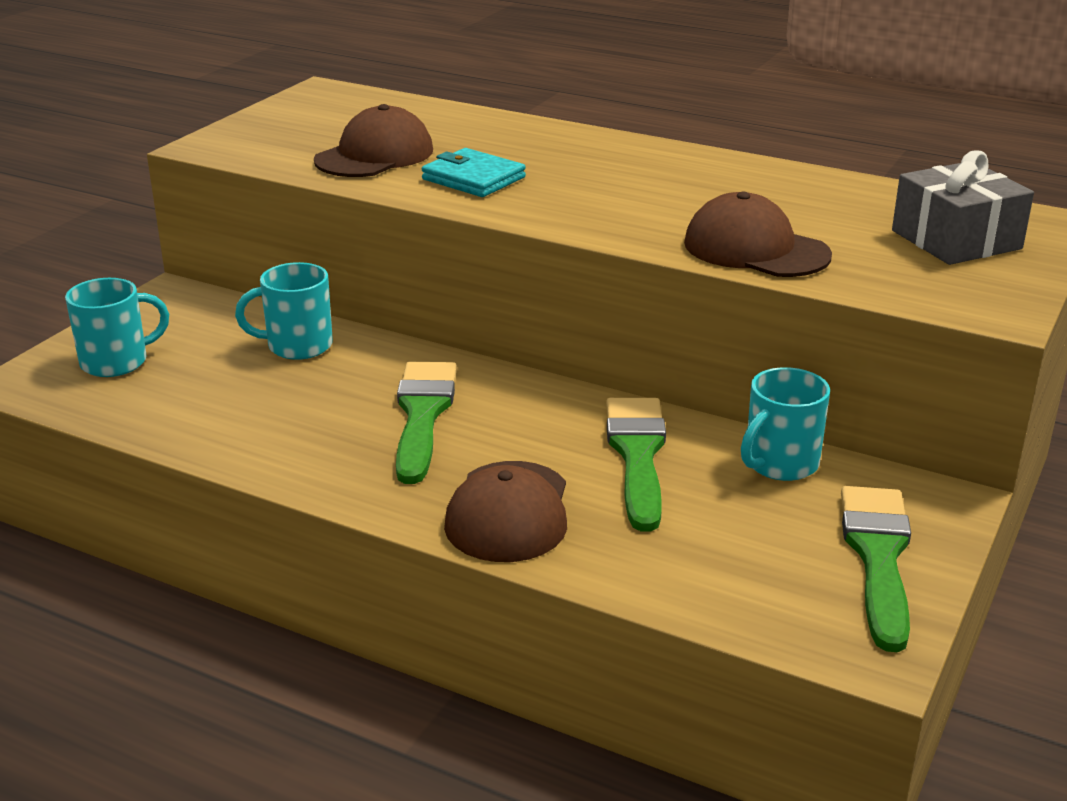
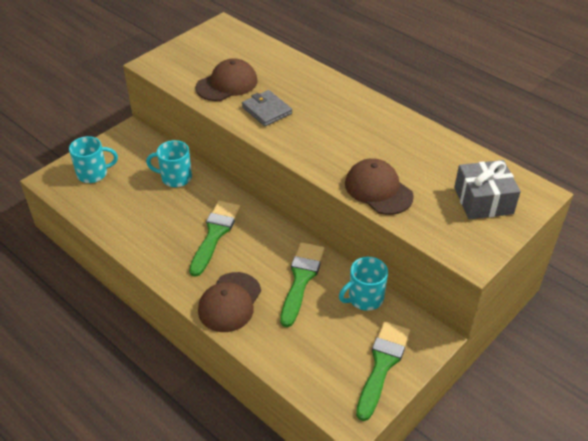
camera: 15 degrees right, 15 degrees up
turquoise wallet [422,148,526,197] -> grey wallet [242,90,292,126]

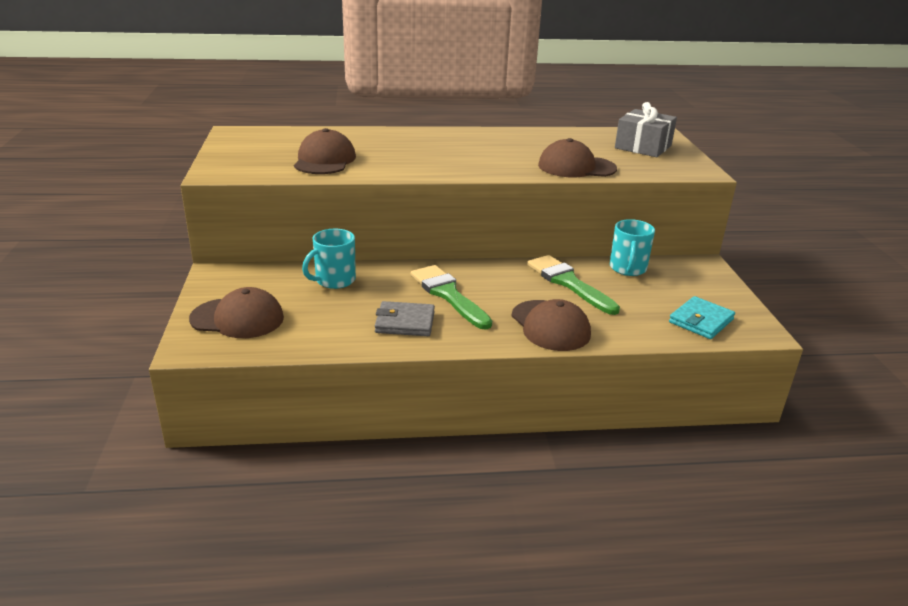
camera: 50 degrees left, 15 degrees down
turquoise mug [69,136,118,183] -> brown cap [189,287,284,338]
grey wallet [242,90,292,126] -> grey wallet moved to [375,301,435,336]
green brush [356,321,410,421] -> none
none -> turquoise wallet [669,296,735,339]

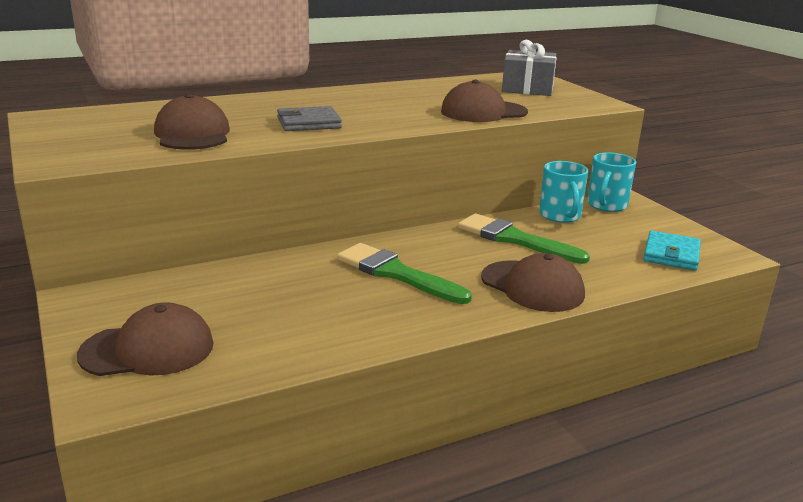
camera: 20 degrees left, 5 degrees down
turquoise mug [302,229,356,289] -> turquoise mug moved to [587,152,636,212]
grey wallet [375,301,435,336] -> grey wallet moved to [277,106,342,131]

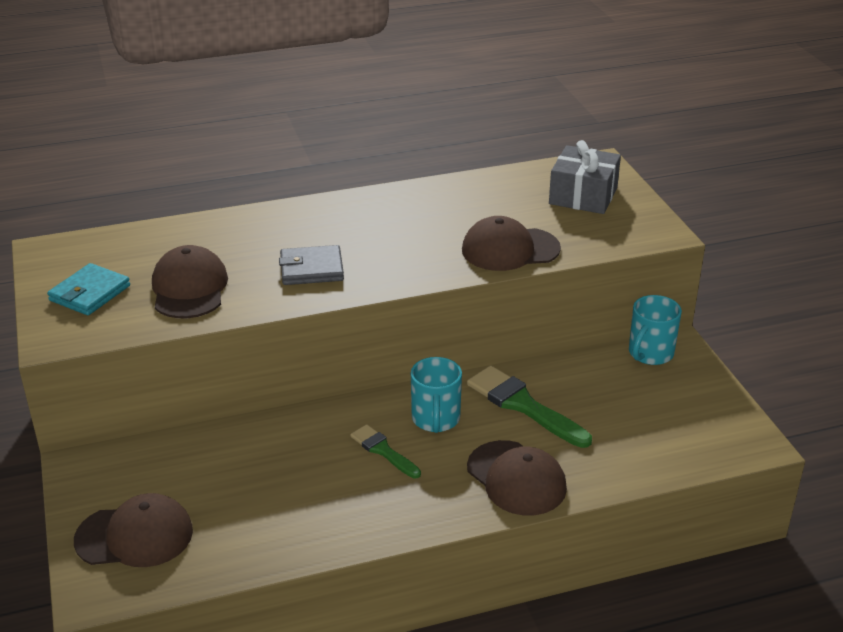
camera: 10 degrees right, 10 degrees up
green brush [337,243,472,304] -> green brush [350,424,421,478], size x0.59
turquoise mug [539,161,588,223] -> turquoise mug moved to [411,357,462,433]
turquoise wallet [643,231,701,271] -> turquoise wallet moved to [47,263,130,315]

